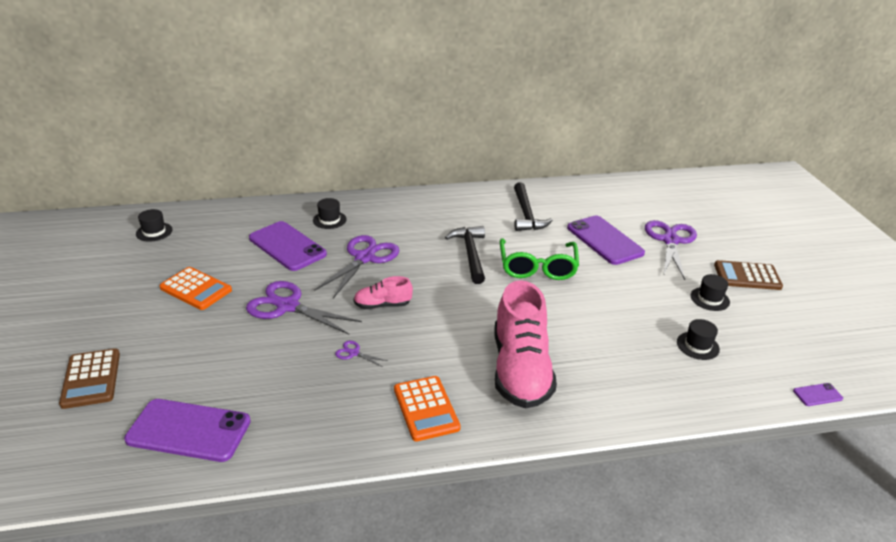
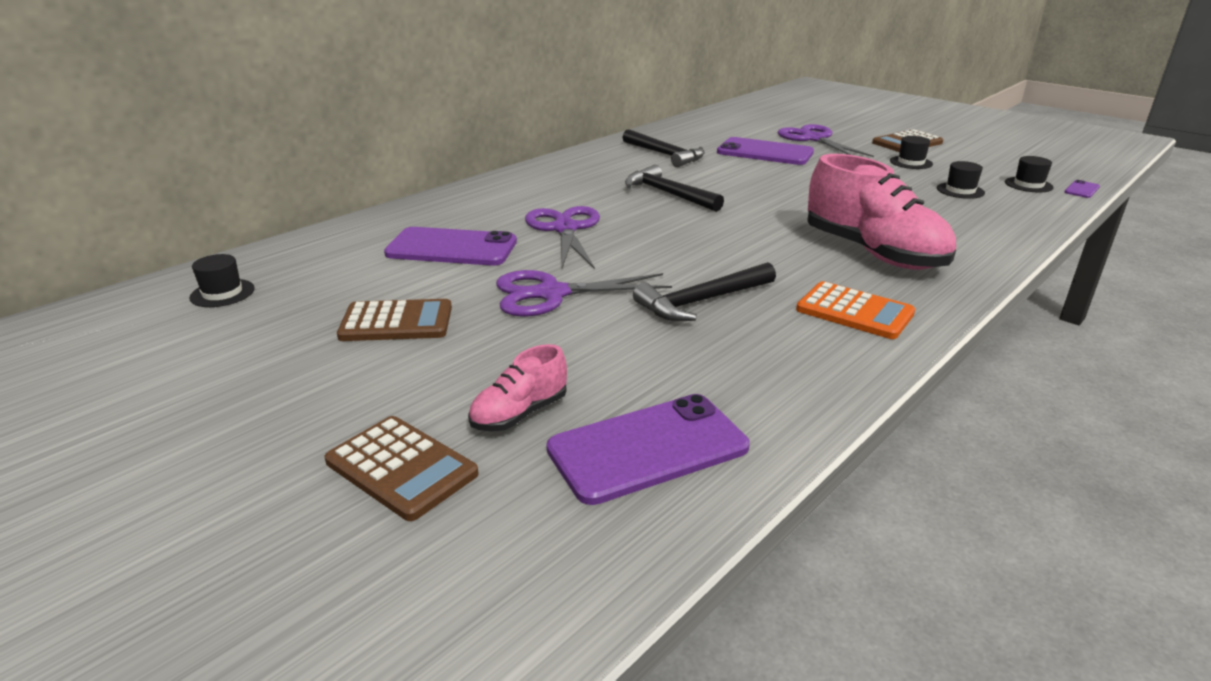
camera: 35 degrees left, 5 degrees down
orange calculator [159,267,232,310] -> brown calculator [337,299,452,341]
black hat [313,198,347,229] -> black hat moved to [1005,156,1054,192]
purple scissors [335,341,388,367] -> black hammer [633,262,776,321]
pink shoe [353,276,413,309] -> pink shoe moved to [468,344,567,431]
green glasses [500,238,579,280] -> none

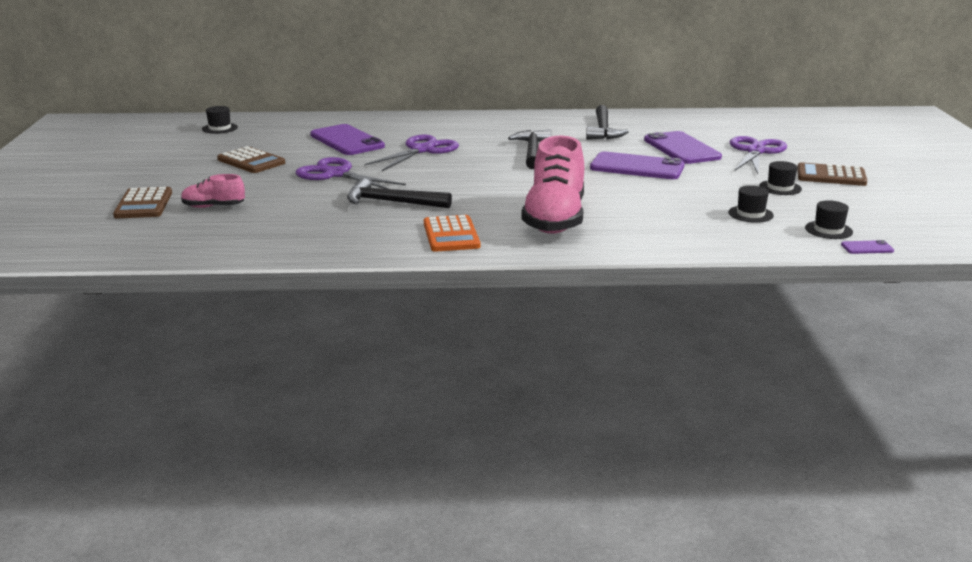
camera: 45 degrees right, 5 degrees down
purple phone [546,394,750,505] -> purple phone moved to [590,152,685,179]

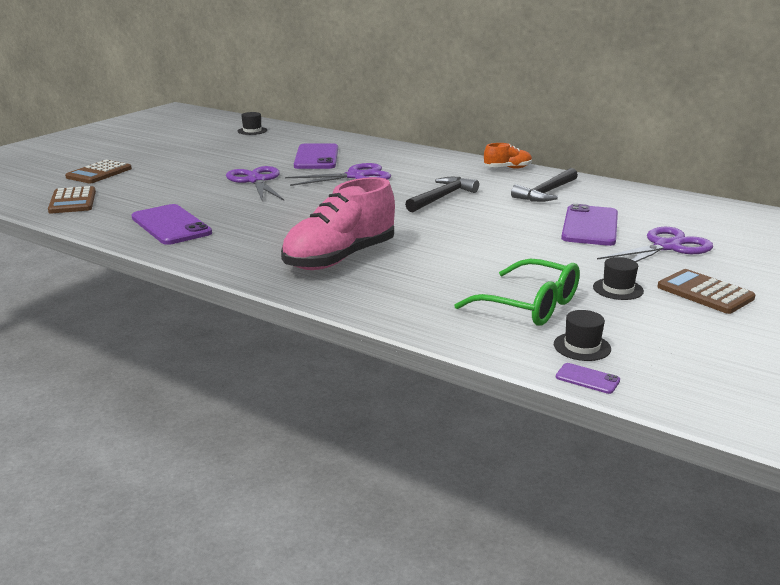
camera: 35 degrees right, 0 degrees up
pink shoe [181,174,245,208] -> none
brown calculator [217,146,285,173] -> brown calculator moved to [48,186,96,213]
black hammer [347,178,452,208] -> none
orange calculator [424,215,480,252] -> none
purple phone [590,152,685,179] -> purple phone moved to [132,204,212,245]
black hat [728,186,774,223] -> green glasses [455,259,580,326]
none -> orange shoe [484,143,532,169]

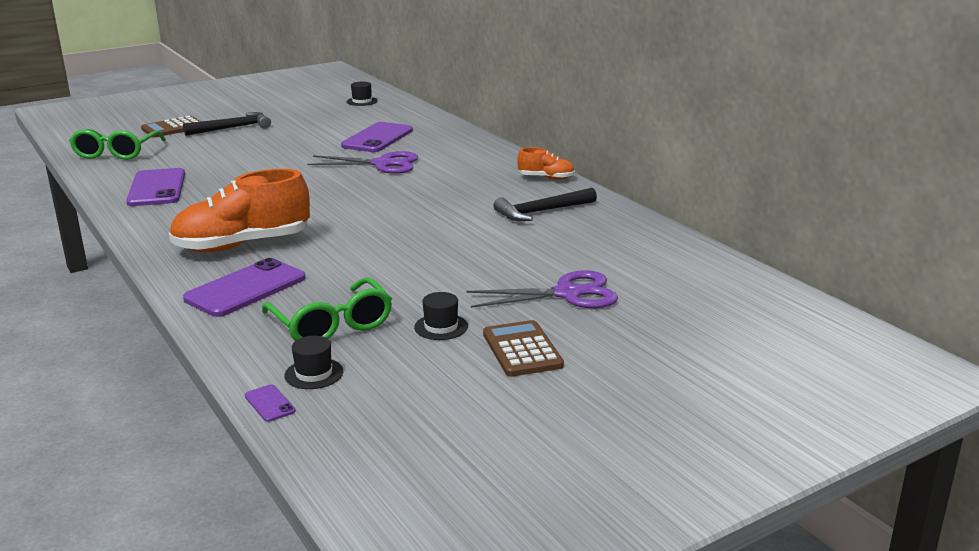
camera: 25 degrees right, 0 degrees up
brown calculator [48,186,96,213] -> green glasses [69,129,166,160]
purple scissors [226,166,284,200] -> none
pink shoe [281,177,395,270] -> orange shoe [169,169,310,252]
black hammer [405,177,479,212] -> black hammer moved to [183,112,271,136]
purple phone [561,204,618,246] -> purple phone moved to [183,258,306,317]

